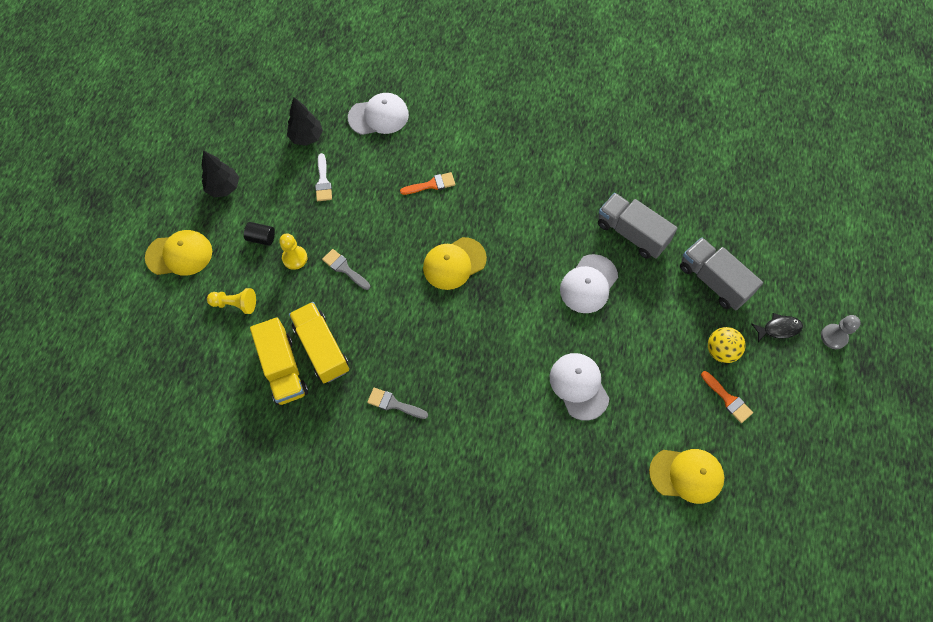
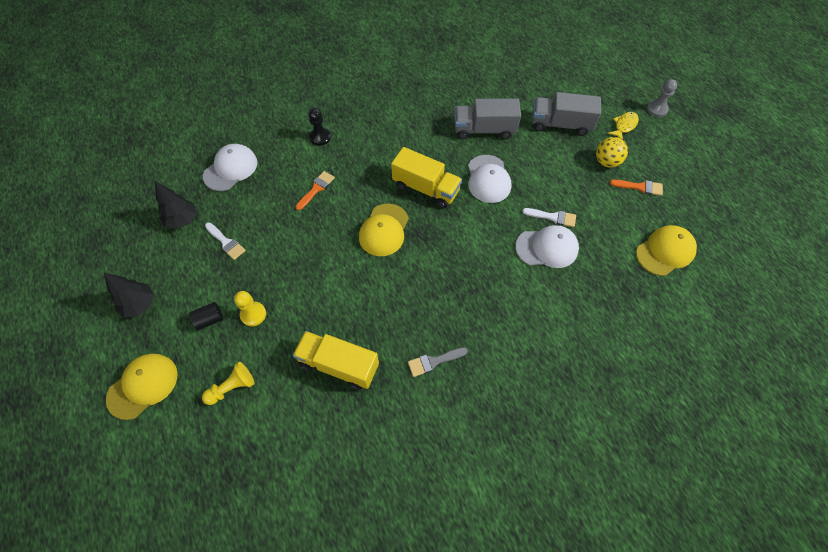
camera: 40 degrees left, 5 degrees down
yellow truck [250,317,308,405] -> yellow truck moved to [391,147,462,208]
grey brush [322,249,370,290] -> none
white cap [550,353,609,421] -> white cap turned 150 degrees clockwise [515,225,579,268]
black fish [751,313,803,342] -> yellow fish [608,112,639,140]
none -> black pawn [309,108,331,146]
none -> white brush [522,208,576,227]

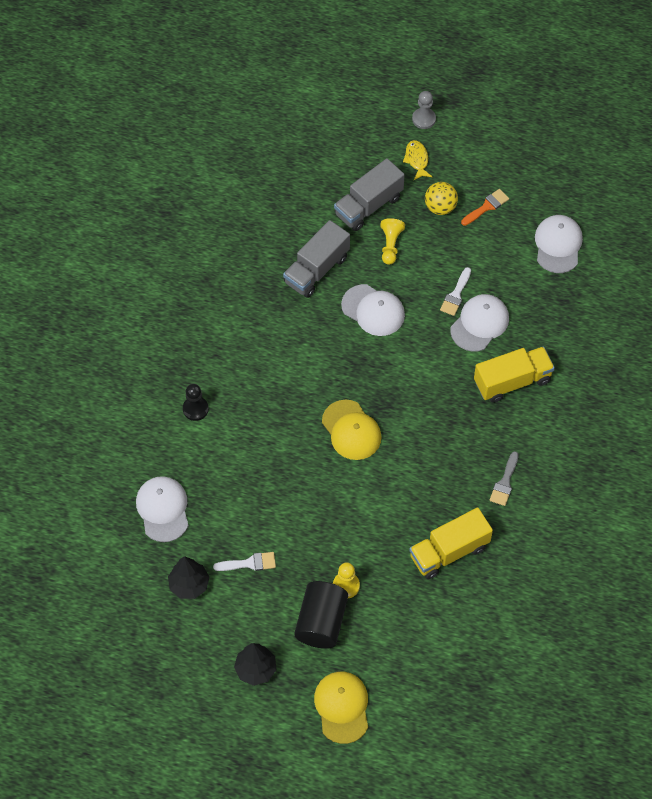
camera: 50 degrees left, 0 degrees up
black cylinder [189,302,223,330] -> black cylinder [294,581,348,649], size x2.00
yellow pawn [202,362,254,405] -> yellow pawn moved to [380,218,405,265]
orange brush [296,171,335,210] -> none
yellow truck [391,147,462,208] -> yellow truck moved to [474,346,555,403]
white brush [522,208,576,227] -> white brush turned 150 degrees clockwise [440,267,471,316]
yellow cap [636,225,697,276] -> white cap [535,215,583,273]

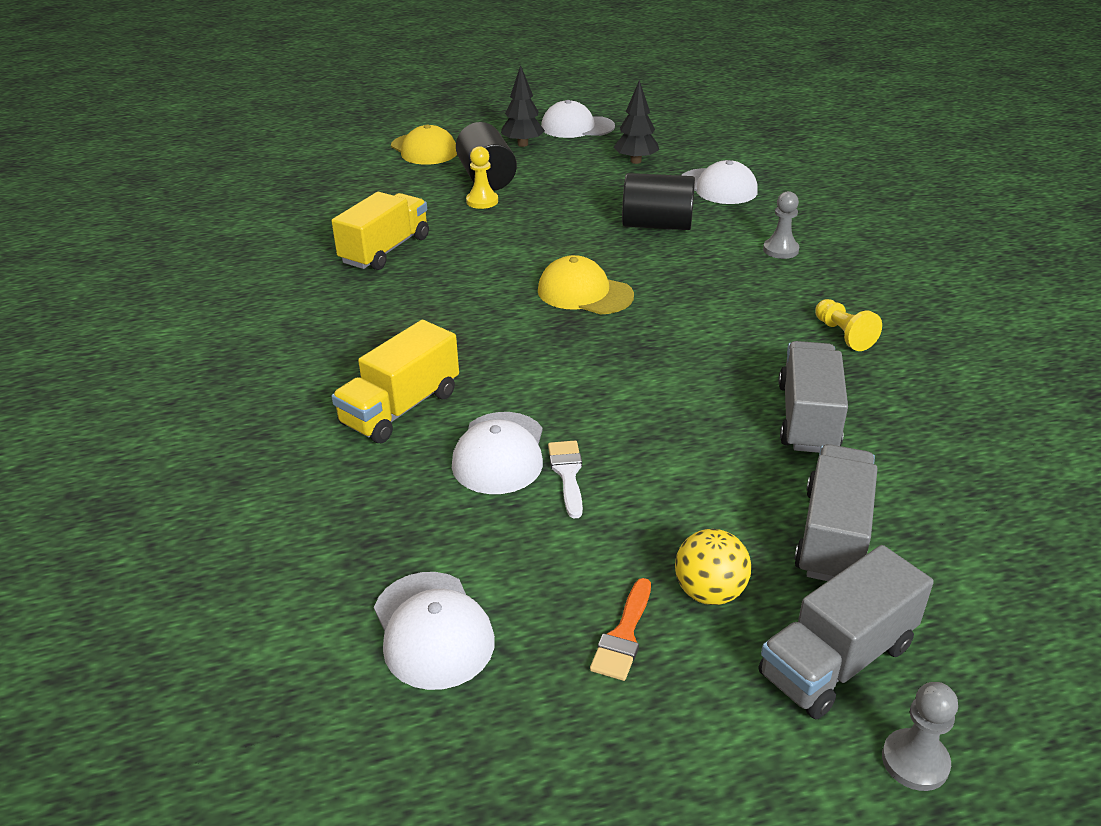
camera: 150 degrees right, 25 degrees down
black pawn [183,384,209,421] -> grey pawn [763,191,799,259]
white brush [213,552,276,571] -> none
white cap [341,284,405,336] -> white cap moved to [541,100,615,138]
yellow pawn [380,218,405,265] -> yellow pawn moved to [815,299,882,351]
yellow fish [403,140,432,180] -> grey truck [759,545,934,719]
grey brush [490,451,519,506] -> none
none -> black cylinder [622,173,695,230]

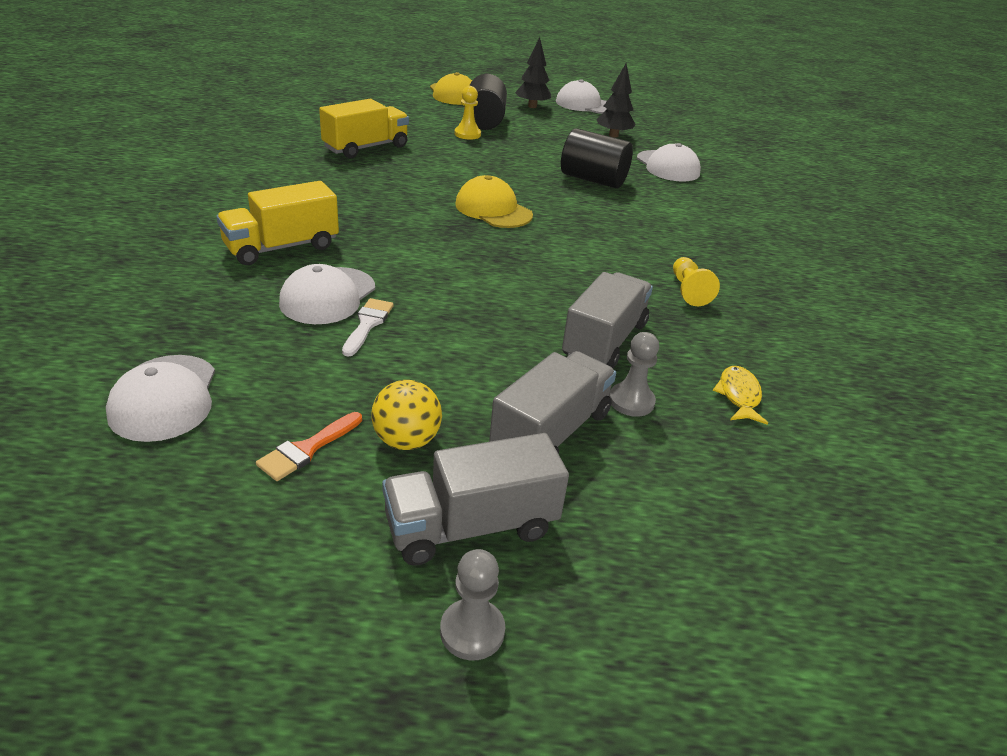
camera: 15 degrees right, 0 degrees up
grey pawn [763,191,799,259] -> grey pawn moved to [609,332,659,417]
none -> yellow fish [713,366,768,425]

